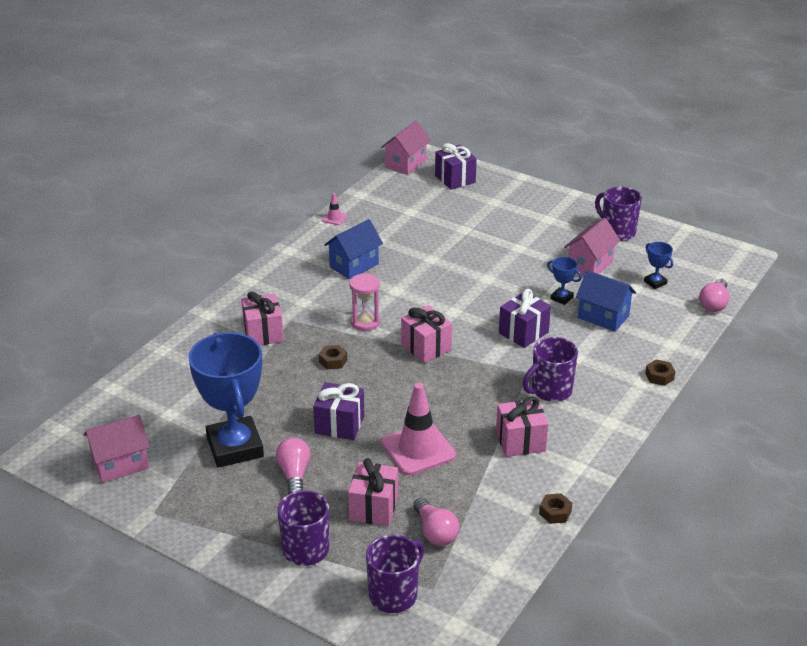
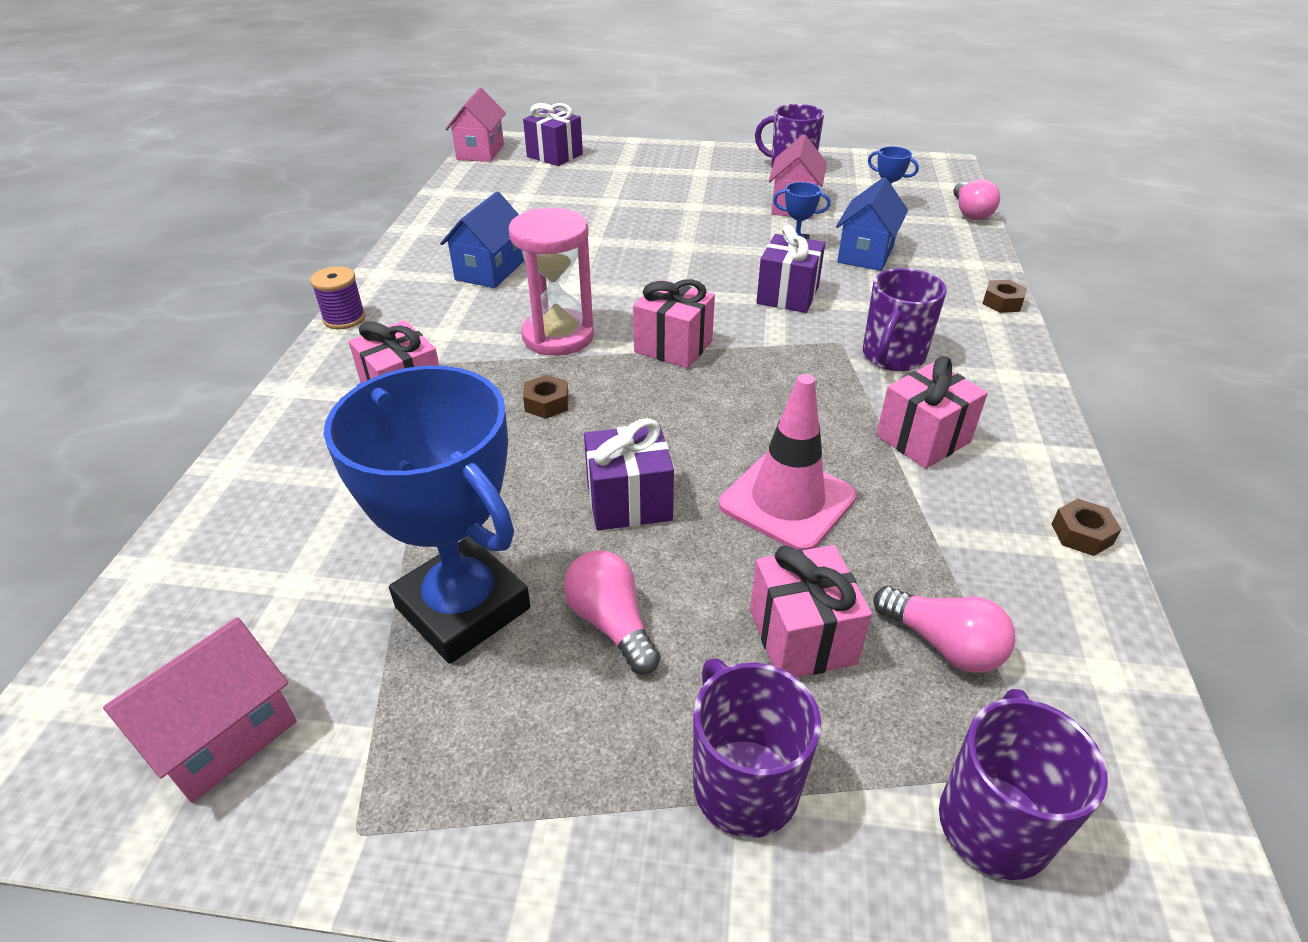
camera: 25 degrees left, 5 degrees up
pink traffic cone [322,193,348,225] -> none
pink hourglass [349,273,380,331] -> pink hourglass [509,208,594,356], size x1.50
blue house [576,270,636,332] -> blue house turned 75 degrees counterclockwise [836,177,908,271]
none -> purple spool [310,266,366,329]

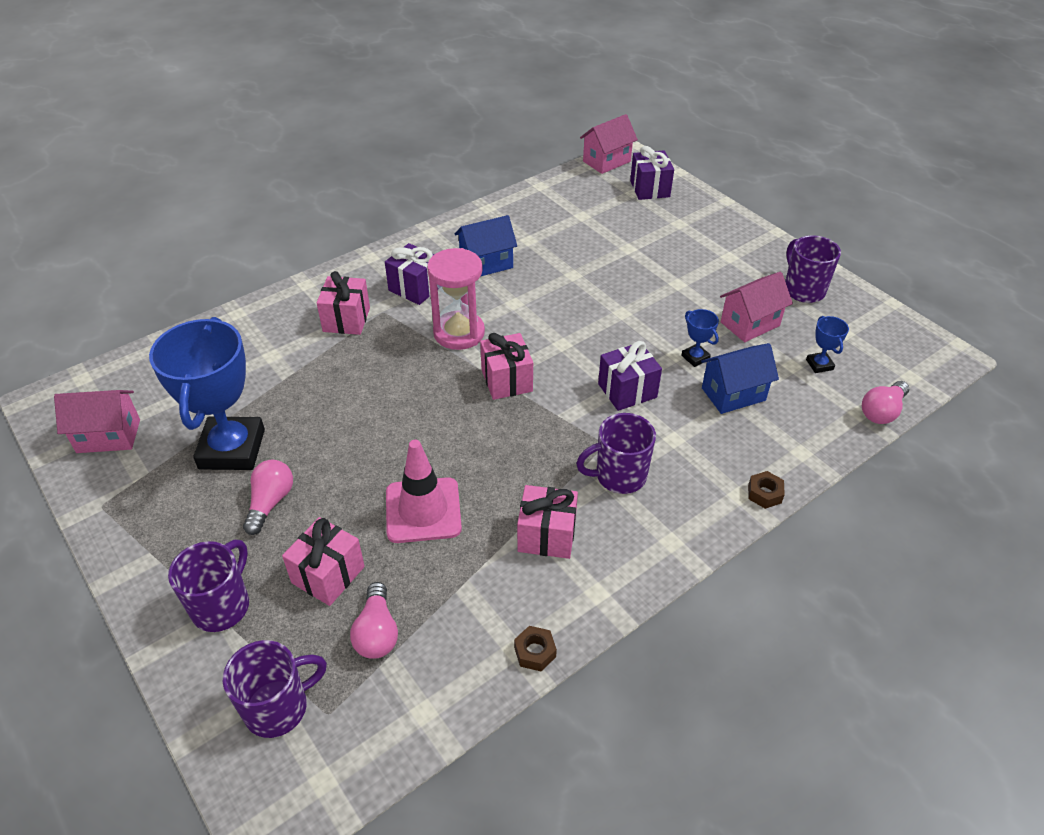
camera: 45 degrees right, 5 degrees up
purple spool [310,266,366,329] -> none
brown nut [523,374,568,419] -> none
purple gift [584,418,674,531] -> purple gift moved to [385,243,439,305]

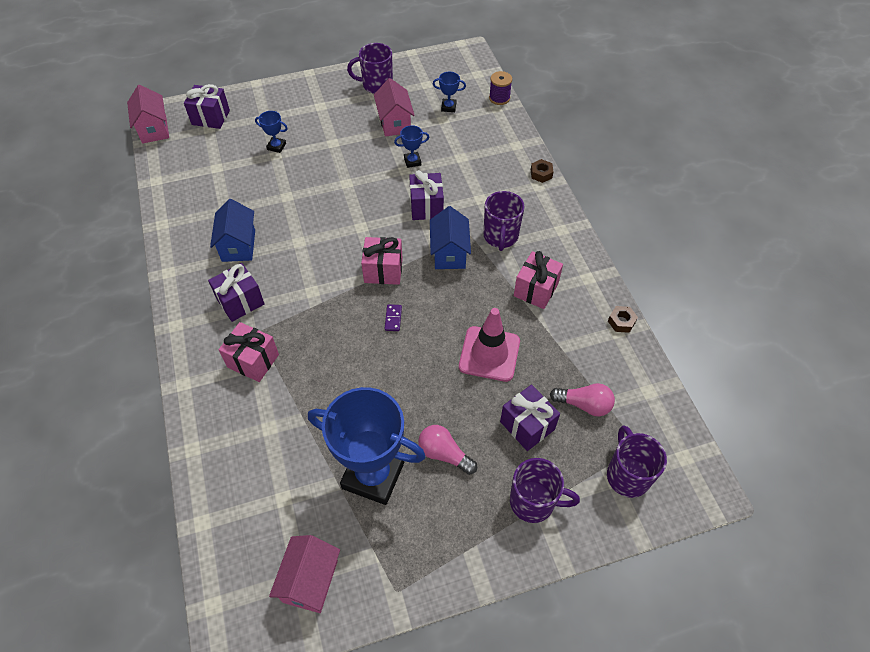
camera: 70 degrees left, 10 degrees up
purple mug [168,540,249,632] -> purple mug turned 150 degrees clockwise [510,458,580,523]
pink gift [282,517,365,606] -> purple gift [500,384,560,451]
pink hourglass [427,248,485,350] -> none
blue house [701,343,779,414] -> blue house moved to [430,206,471,269]
pink light bulb [862,381,909,424] -> purple spool [489,71,512,105]
none -> blue trophy [255,111,288,153]
none -> purple domino [385,304,402,331]

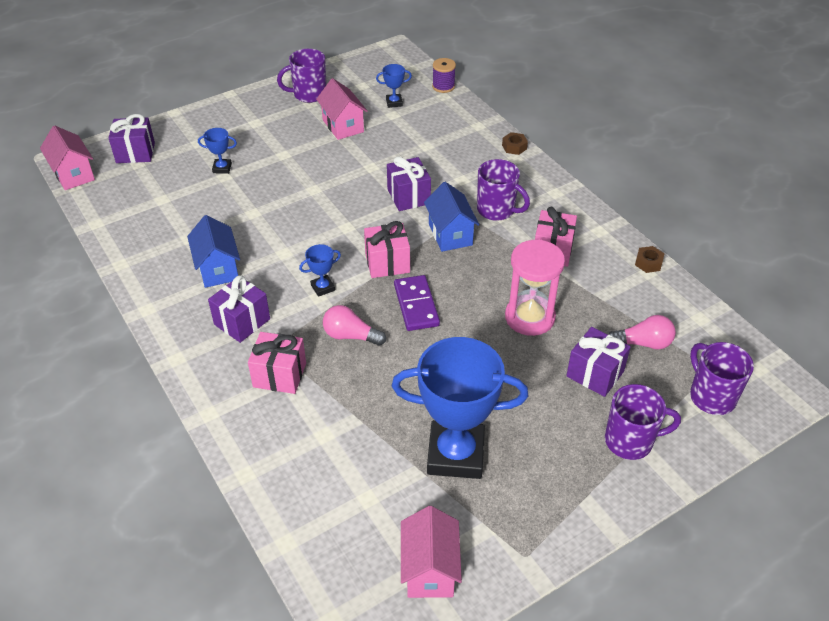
camera: 15 degrees left, 10 degrees down
purple domino [385,304,402,331] -> purple domino [394,275,440,331], size x2.02
blue trophy [394,125,429,168] -> blue trophy moved to [299,244,341,297]
pink light bulb [418,425,477,475] -> pink light bulb moved to [323,305,386,346]
pink traffic cone [459,308,520,382] -> pink hourglass [505,239,565,336]
purple mug [484,191,524,251] -> purple mug turned 45 degrees counterclockwise [477,159,530,221]

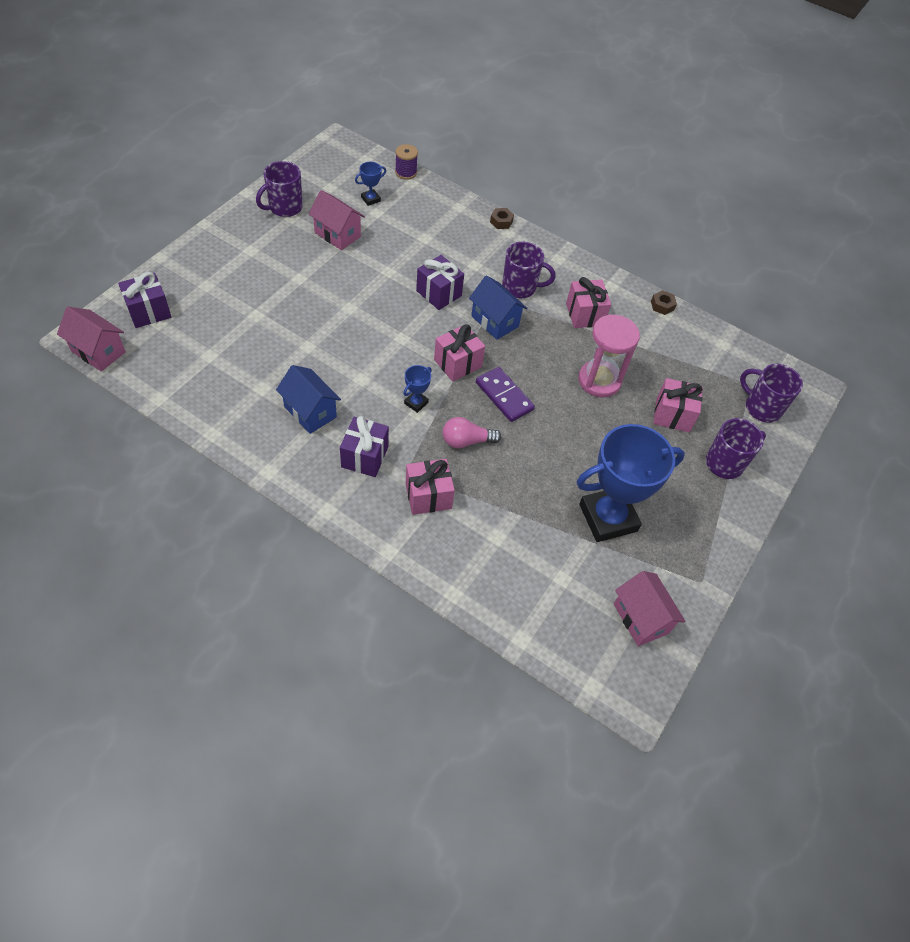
camera: 30 degrees left, 10 degrees up
blue trophy [198,128,237,174] -> none
purple gift [566,327,631,397] -> pink gift [653,378,703,433]
pink light bulb [608,315,676,350] -> none

